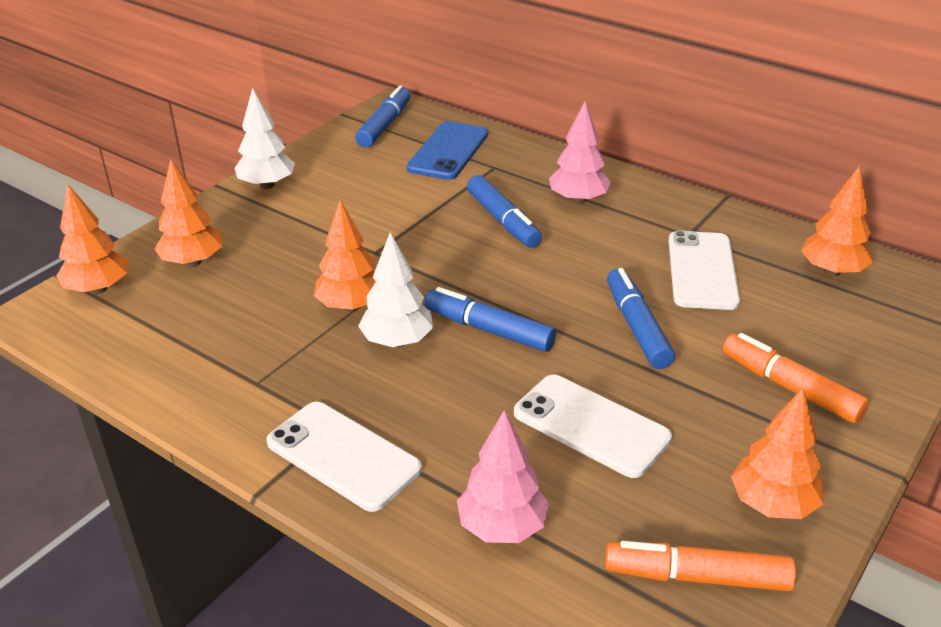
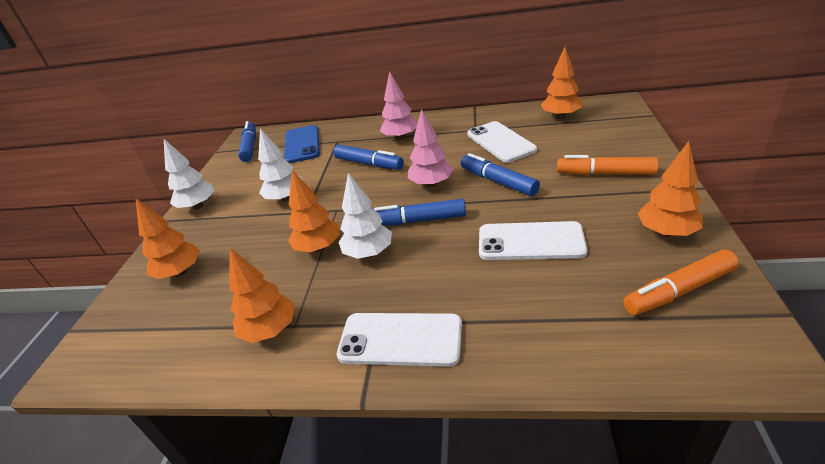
camera: 25 degrees left, 0 degrees up
orange tree [56,184,128,294] -> orange tree moved to [229,248,295,343]
pink tree [457,410,549,543] -> pink tree moved to [408,109,453,187]
none -> white tree [258,128,303,202]

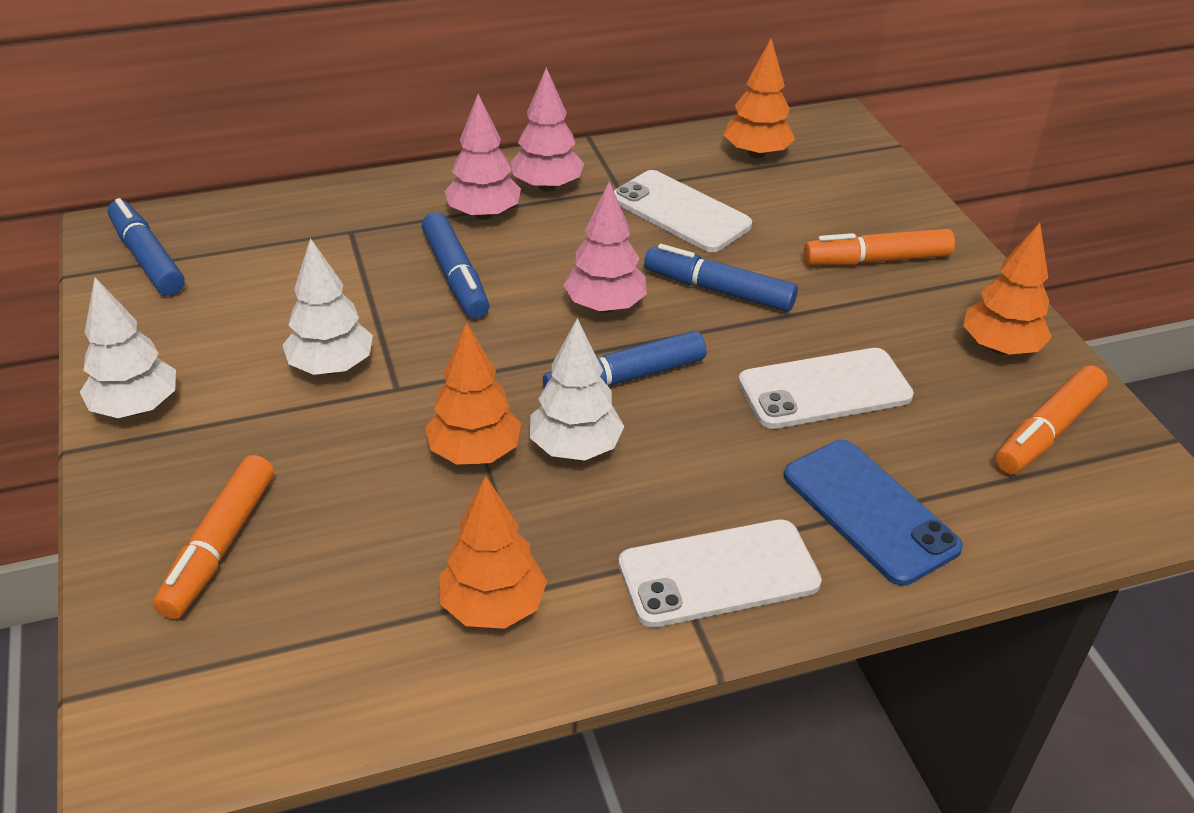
camera: 30 degrees left, 5 degrees up
orange tree [136,198,200,279] -> orange marker [153,455,274,619]
blue phone [284,125,320,163] -> blue phone moved to [784,440,963,586]
blue marker [333,144,404,170] -> blue marker turned 60 degrees clockwise [422,212,489,319]
none -> pink tree [510,67,584,192]

